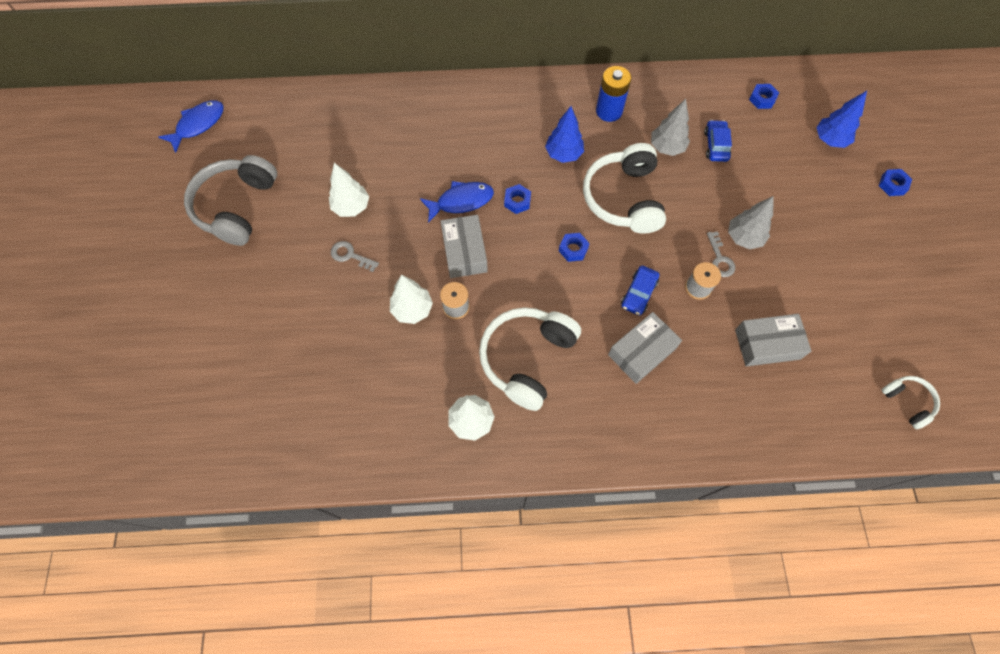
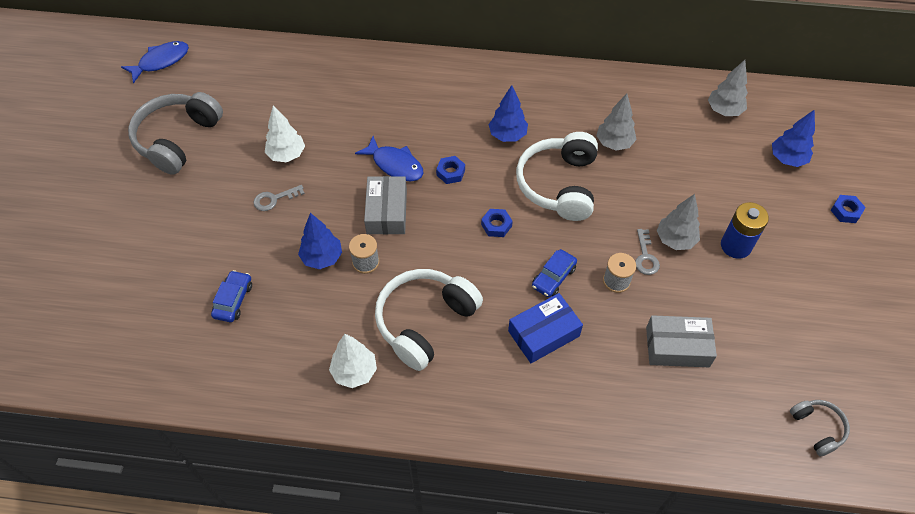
camera: 10 degrees right, 10 degrees down
grey key [331,241,379,272] -> grey key turned 60 degrees counterclockwise [253,185,305,211]
white tree [390,275,433,324] -> blue tree [298,213,342,269]
blue fish [420,181,494,223] -> blue fish turned 45 degrees clockwise [355,136,424,181]
blue battery [596,66,631,122] -> blue battery moved to [721,202,769,259]
grey box [608,312,682,384] -> blue box [508,293,583,363]
blue car [704,120,732,162] -> blue car moved to [211,270,252,322]
blue nut [749,84,779,109] -> grey tree [708,60,748,116]
white headphones [882,376,940,429] -> grey headphones [790,400,850,457]

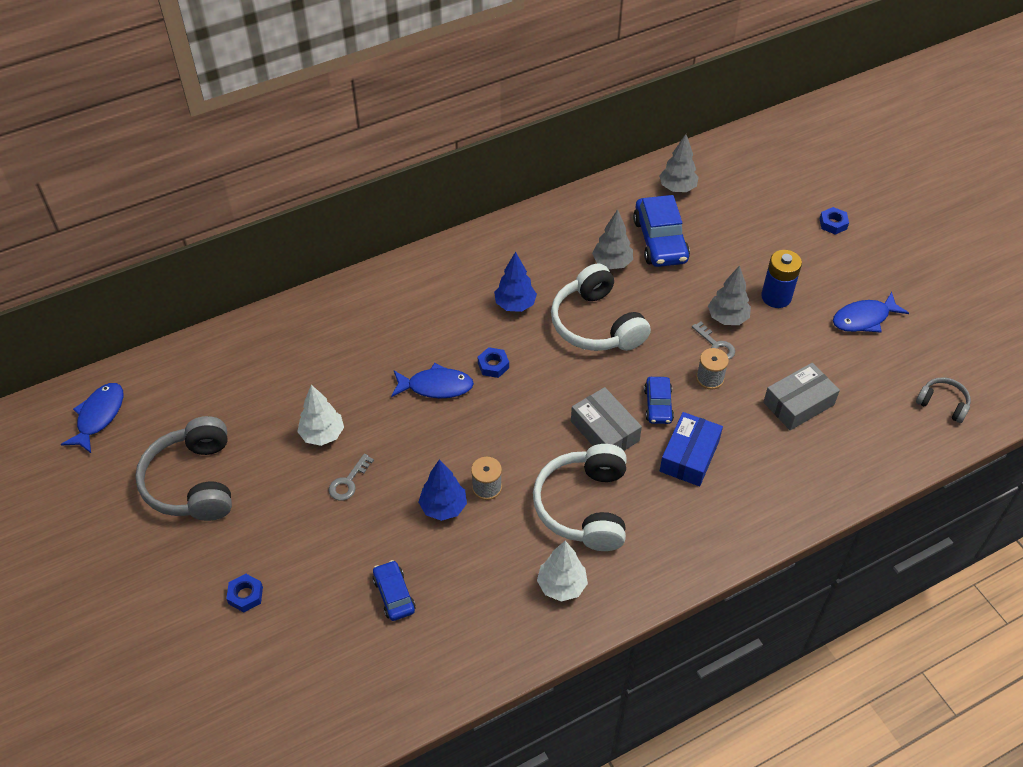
camera: 35 degrees left, 5 degrees down
grey box [364,176,407,235] -> grey box moved to [571,387,642,451]
blue nut [481,209,513,237] -> blue nut moved to [226,574,263,612]
blue tree [772,109,815,167] -> none
none -> blue car [633,195,690,267]
none -> blue fish [833,292,909,333]

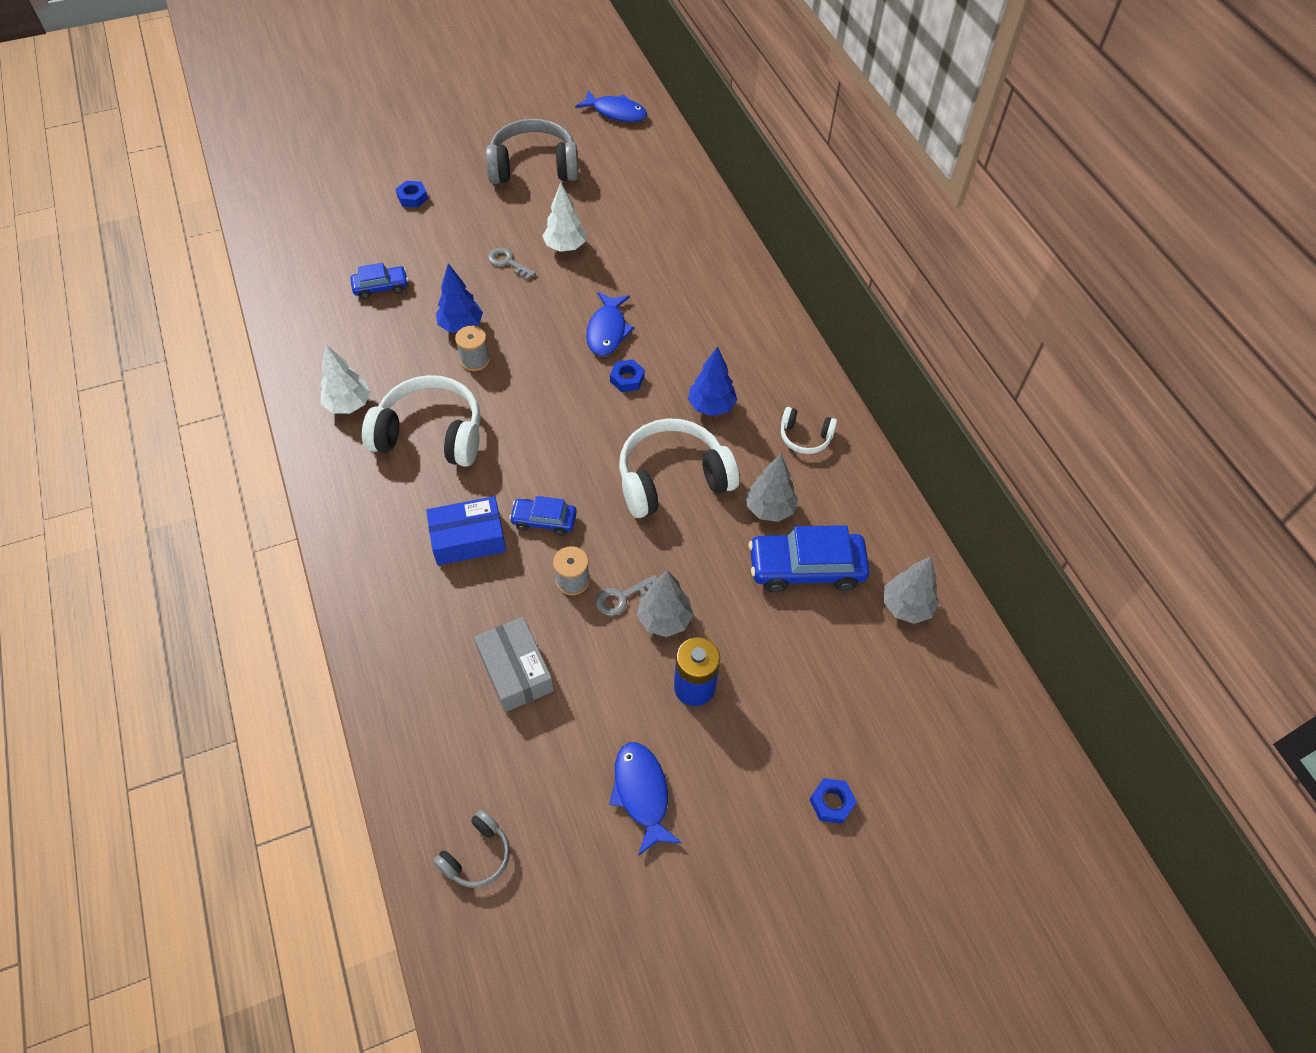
camera: 95 degrees right, 5 degrees up
grey box [571,387,642,451] -> none
blue box [660,412,723,486] -> blue box turned 45 degrees counterclockwise [426,496,506,565]
none -> white headphones [781,407,837,454]

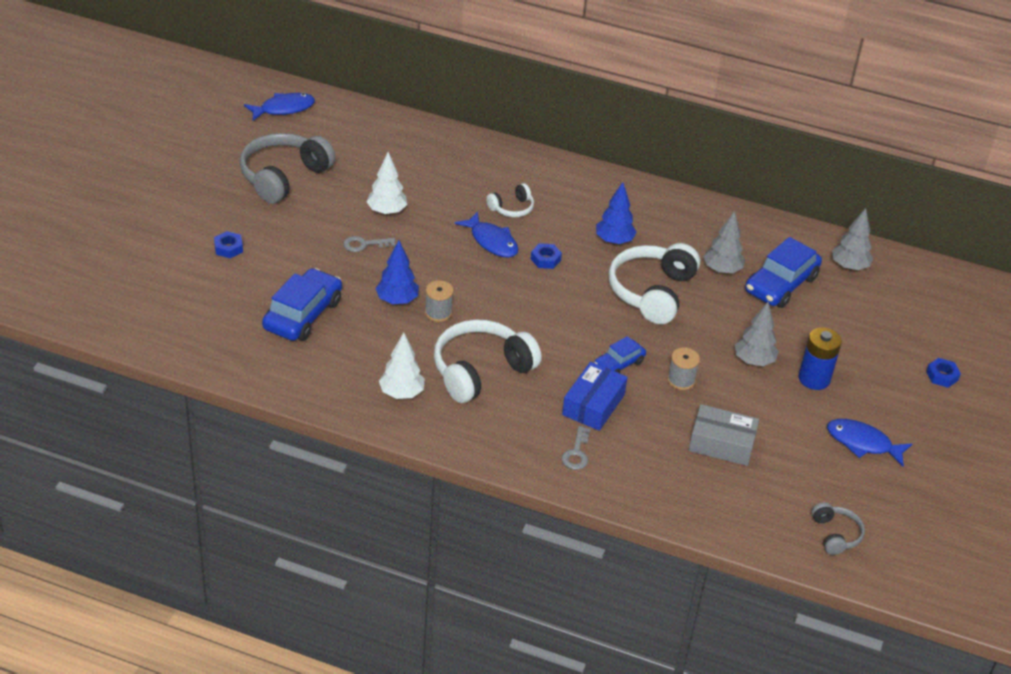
camera: 50 degrees left, 15 degrees down
blue car [350,263,408,299] -> blue car [262,268,342,341], size x1.77
grey key [596,575,657,616] -> grey key moved to [561,426,590,470]
white headphones [781,407,837,454] -> white headphones moved to [486,183,534,217]

